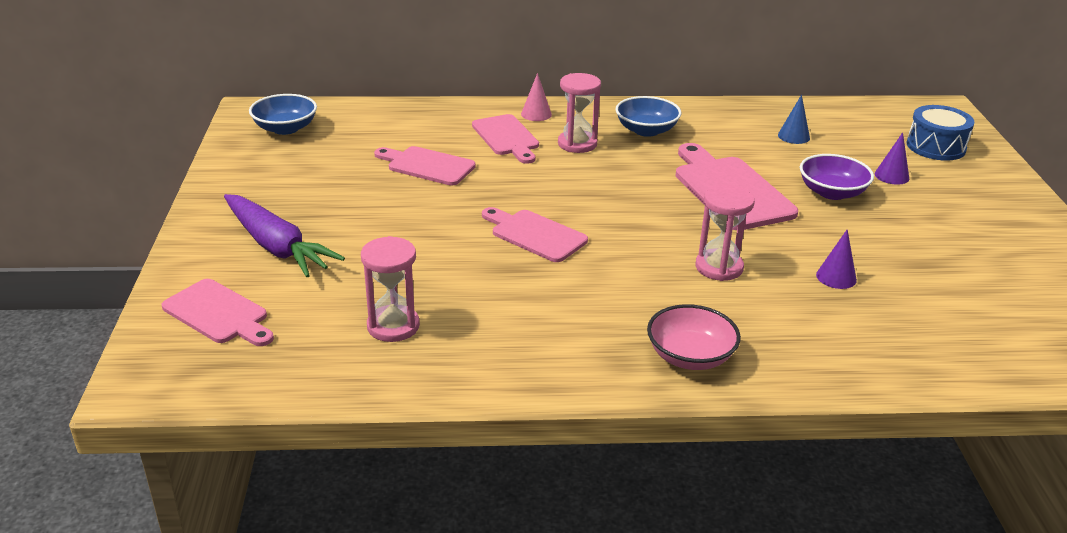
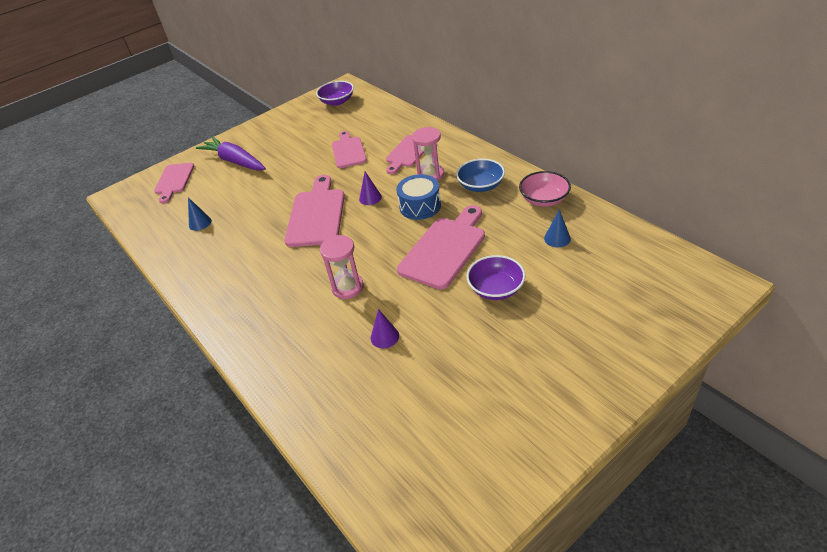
camera: 60 degrees right, 10 degrees up
purple carrot [224,194,345,277] -> purple carrot turned 120 degrees clockwise [196,137,266,170]
blue bowl [249,94,317,135] -> purple bowl [316,81,354,106]
pink hourglass [361,236,420,342] -> blue cone [188,197,212,231]
pink cutting board [482,207,588,262] -> pink cutting board [285,175,345,247], size x1.53
pink cone [521,73,552,121] -> none
pink bowl [647,304,741,370] -> pink bowl moved to [519,171,571,207]
purple cone [875,132,909,185] -> purple cone moved to [359,172,382,205]
blue drum [907,105,974,161] -> blue drum moved to [397,174,441,220]

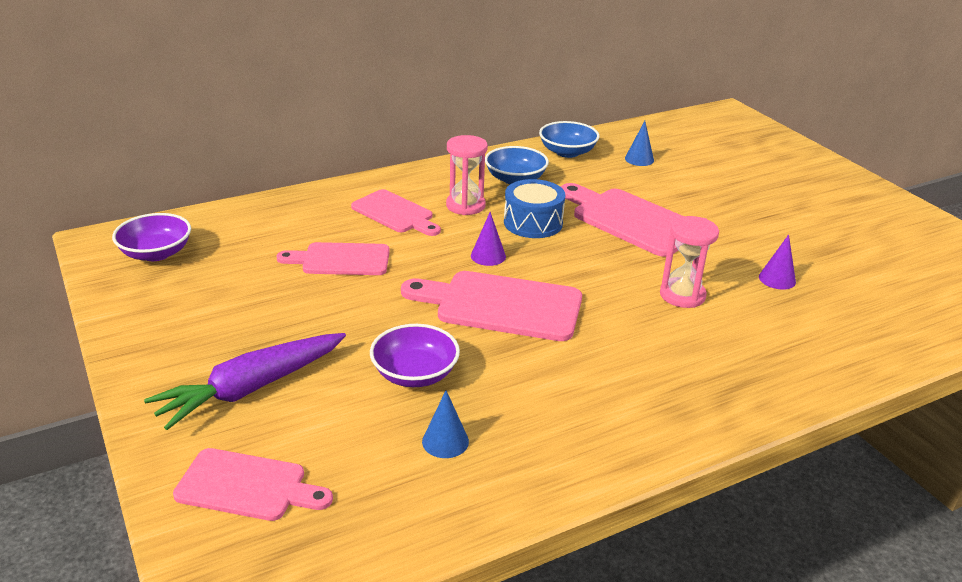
camera: 85 degrees left, 10 degrees down
purple bowl [467,255,526,300] -> purple bowl moved to [370,324,460,387]
pink bowl [519,171,571,207] -> blue bowl [539,121,600,158]

